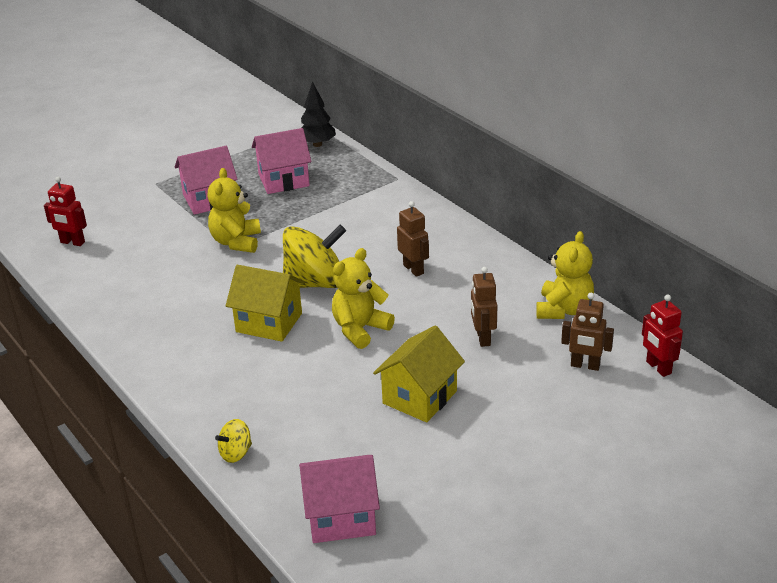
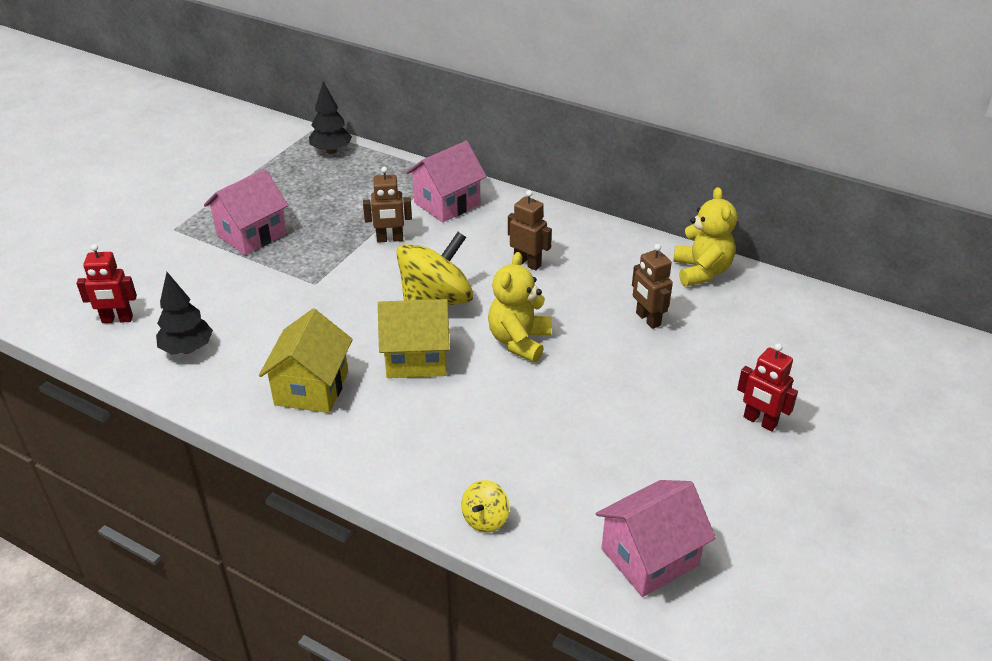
camera: 25 degrees left, 5 degrees up
yellow teddy bear [208,168,261,253] -> none
pink house [252,128,312,194] -> pink house moved to [406,141,487,222]
yellow house [373,325,465,422] -> yellow house moved to [259,309,353,413]
brown robot [561,293,614,371] -> brown robot moved to [363,167,412,243]
red robot [642,294,683,377] -> red robot moved to [737,343,798,431]
none -> black tree [156,272,213,355]

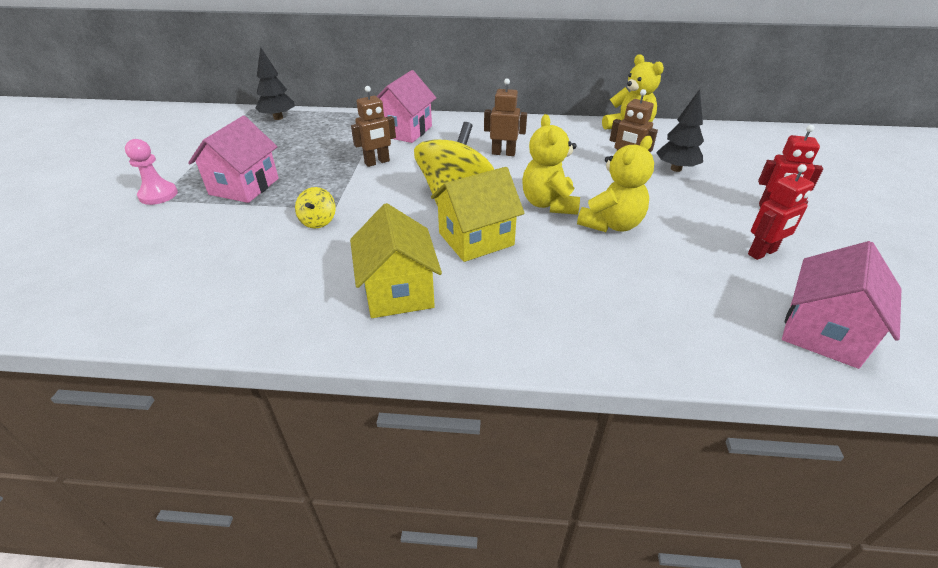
camera: 25 degrees left, 0 degrees up
red robot [76,244,137,323] -> red robot moved to [748,164,814,260]
black tree [156,272,213,355] -> black tree moved to [656,89,704,172]
yellow spinning top [461,480,509,533] -> yellow spinning top moved to [295,187,336,229]
none -> pink pawn [125,139,178,205]
none -> yellow teddy bear [577,136,654,232]

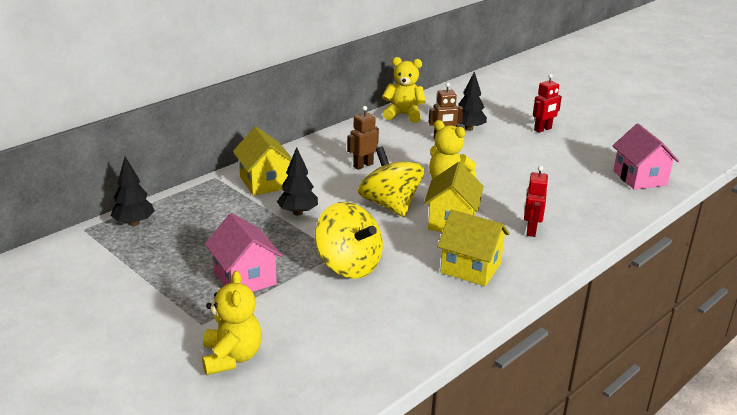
camera: 50 degrees left, 10 degrees down
pink pawn [125,139,178,205] -> none
yellow spinning top [295,187,336,229] -> yellow spinning top [315,202,383,279], size x2.18
brown robot [351,86,396,167] -> black tree [277,147,318,216]
pink house [377,70,436,143] -> yellow house [233,127,292,196]
yellow teddy bear [577,136,654,232] -> yellow teddy bear moved to [202,271,262,375]
red robot [748,164,814,260] -> red robot moved to [524,166,549,237]

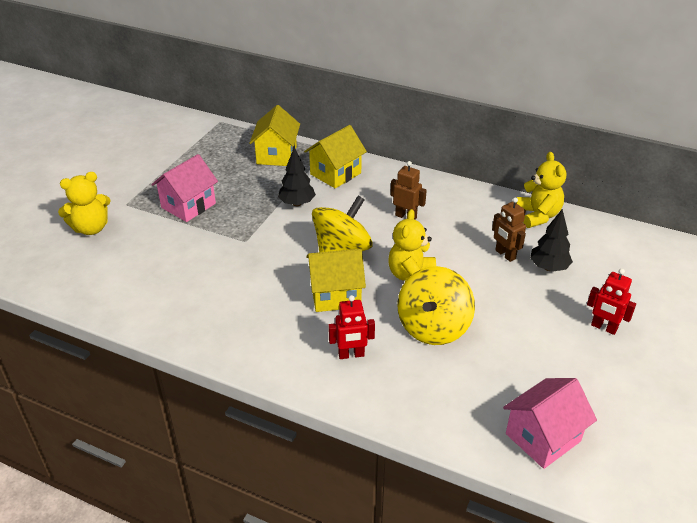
camera: 70 degrees right, 10 degrees up
black tree [111,156,155,226] -> none
yellow spinning top [315,202,383,279] -> yellow spinning top moved to [397,266,475,345]
yellow house [437,210,510,286] -> yellow house moved to [249,105,300,166]

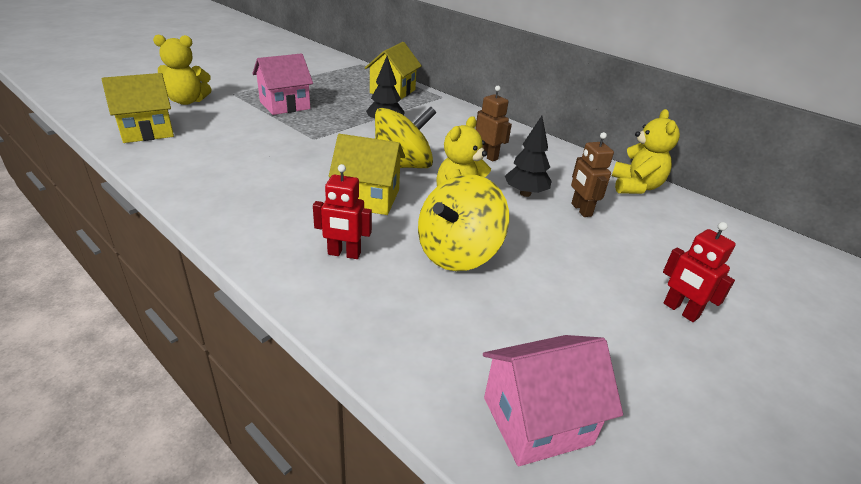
camera: 15 degrees right, 5 degrees down
yellow house [304,125,367,188] -> yellow house moved to [101,73,174,143]
black tree [530,209,573,272] -> black tree moved to [505,116,552,197]

